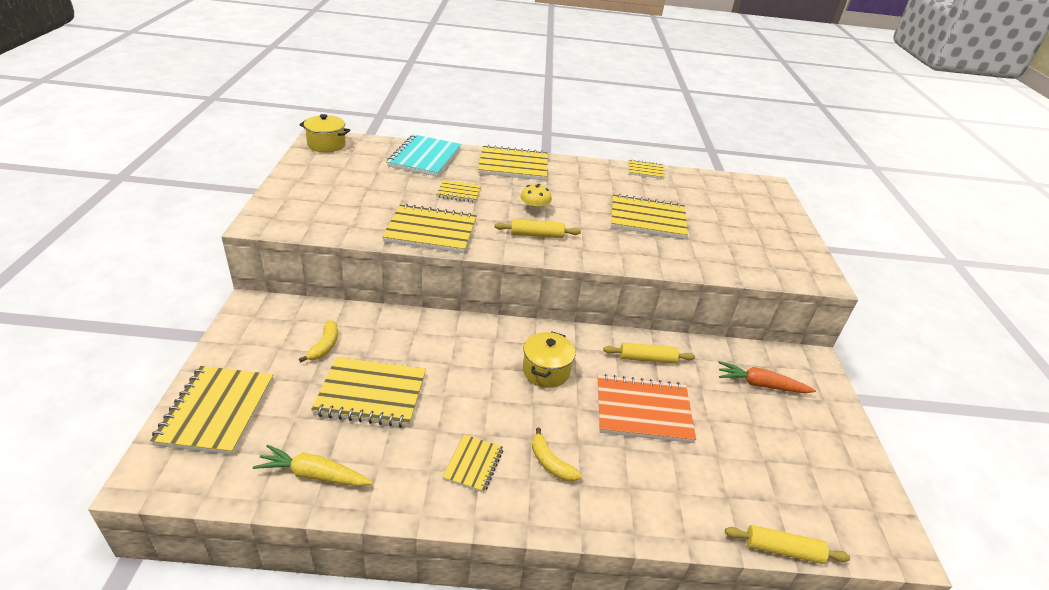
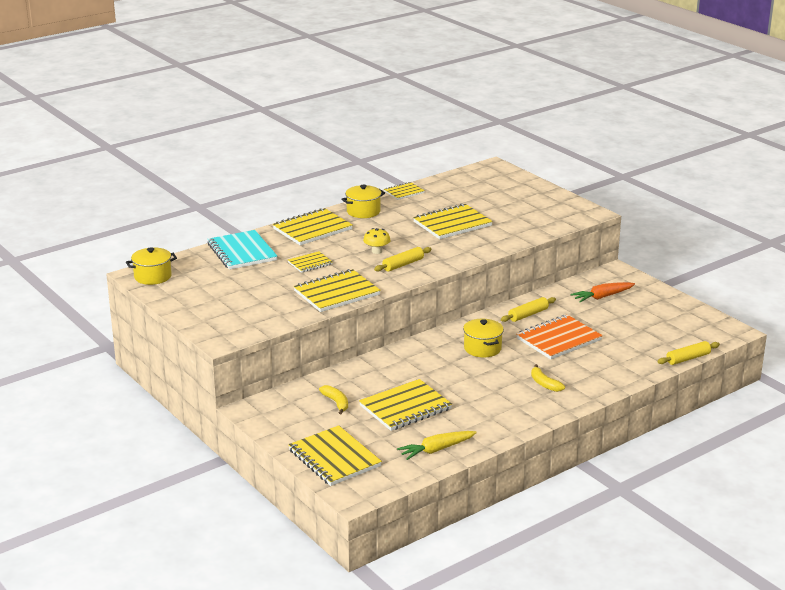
camera: 35 degrees left, 10 degrees down
yellow notebook [442,435,503,493] -> none
yellow banana [532,427,582,482] -> yellow banana turned 45 degrees clockwise [531,364,565,392]
none -> yellow pot [341,185,385,218]

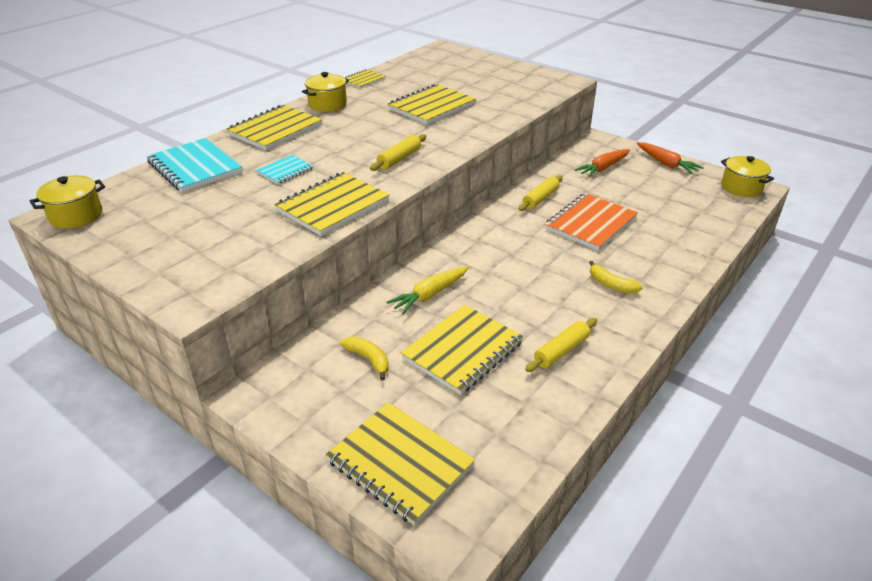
camera: 15 degrees left, 10 degrees up
yellow notebook [288,251,332,273] -> turquoise notebook [256,155,314,184]
yellow mushroom [363,228,391,254] -> none
yellow carrot [397,431,477,460] -> yellow carrot moved to [387,266,469,315]
yellow pot [463,319,504,357] -> yellow pot moved to [721,156,774,197]
yellow rolling pin [657,341,720,365] -> yellow rolling pin moved to [525,318,597,372]
none -> orange carrot [637,142,704,174]

